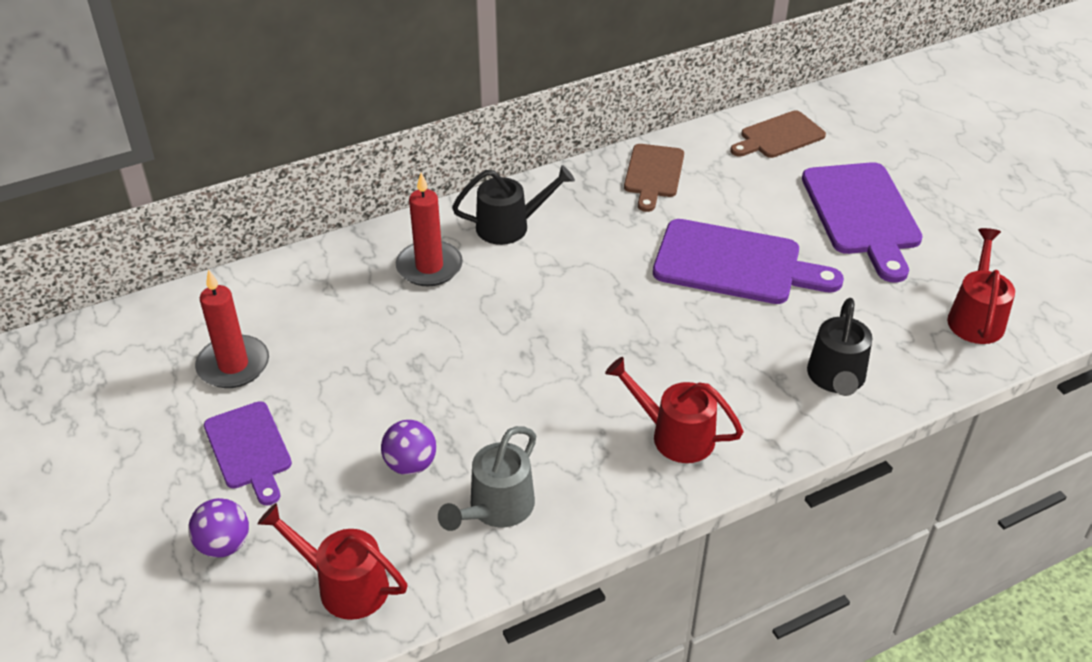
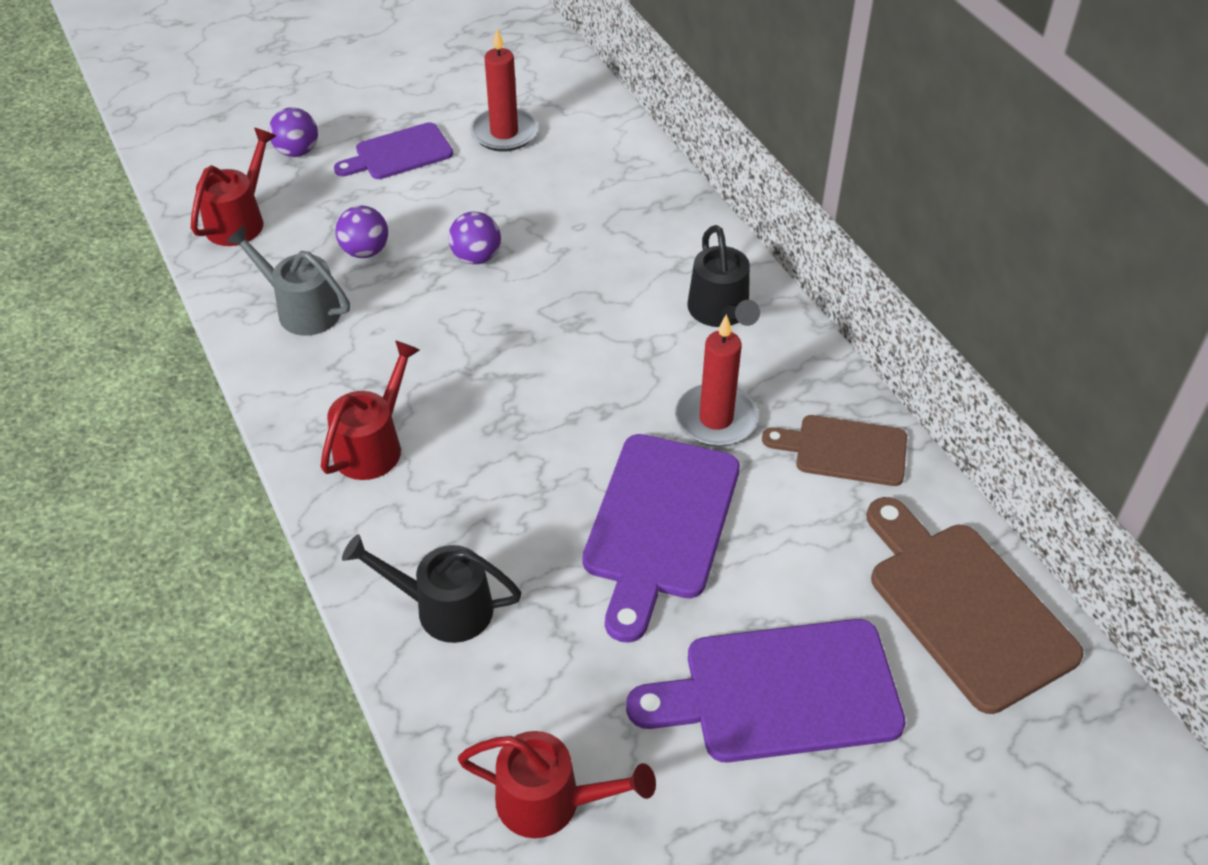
camera: 90 degrees right, 5 degrees up
red candle [396,173,463,286] -> red candle moved to [675,314,758,447]
brown cutting board [730,111,826,158] -> brown cutting board [866,497,1084,714], size x1.63
none -> purple ball [448,212,501,264]

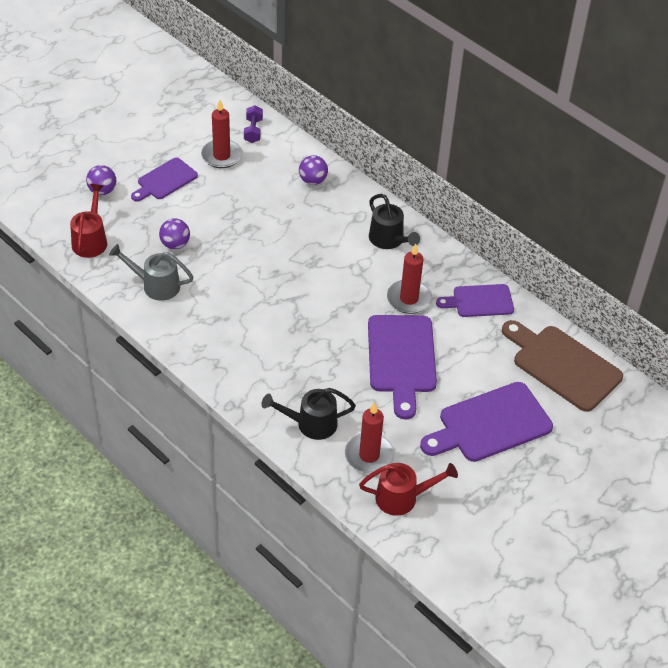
camera: 20 degrees left, 0 degrees up
red watering can [321,340,420,480] -> none
purple ball [448,212,501,264] -> purple ball moved to [299,155,328,185]
brown cutting board [762,415,907,486] -> purple cutting board [436,284,514,317]
none -> purple dumbbell [244,105,263,143]
none -> red candle [345,402,395,473]

